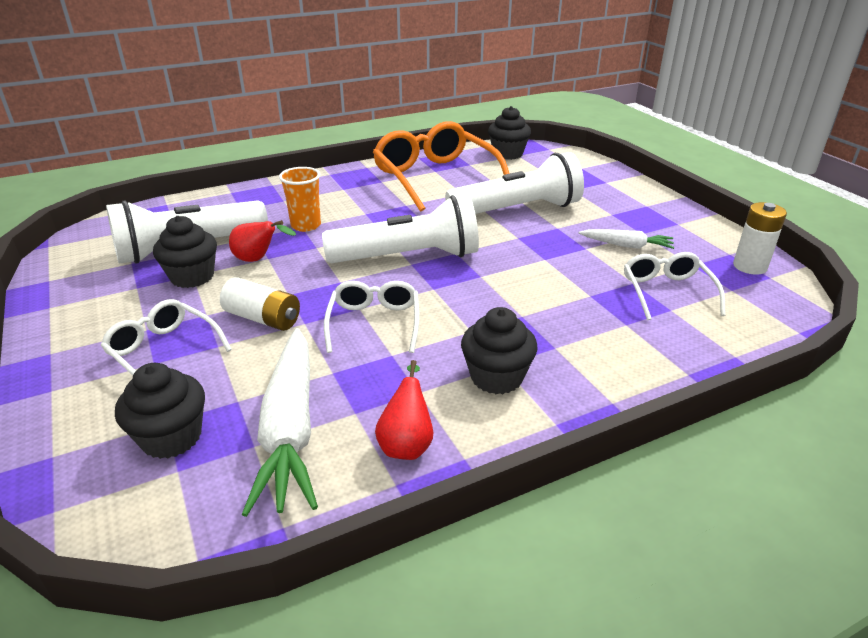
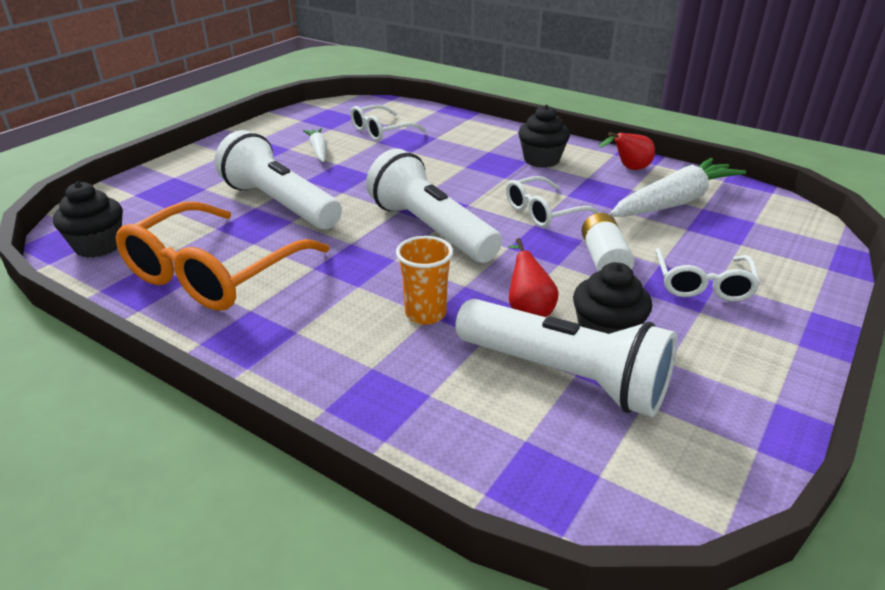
camera: 120 degrees left, 0 degrees up
black cupcake [115,363,205,459] -> none
white battery [733,202,787,275] -> none

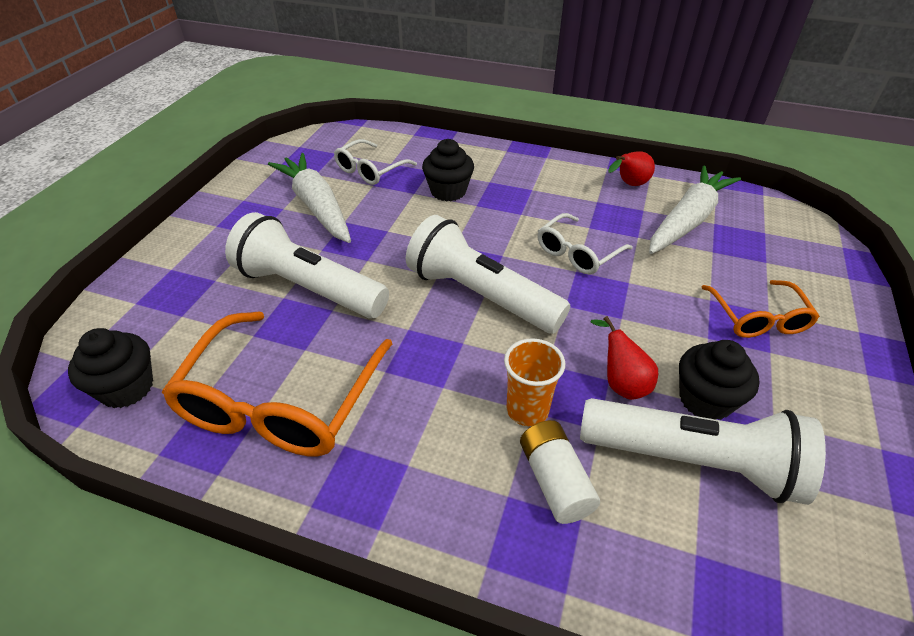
camera: 15 degrees left, 10 degrees up
white carrot [303,128,327,162] -> white carrot [268,153,351,243], size x1.91
black cupcake [518,105,570,168] -> black cupcake moved to [422,139,474,202]
white battery [581,213,634,271] -> white battery moved to [520,420,600,524]
white glasses [655,248,761,301] -> orange glasses [701,280,820,338]

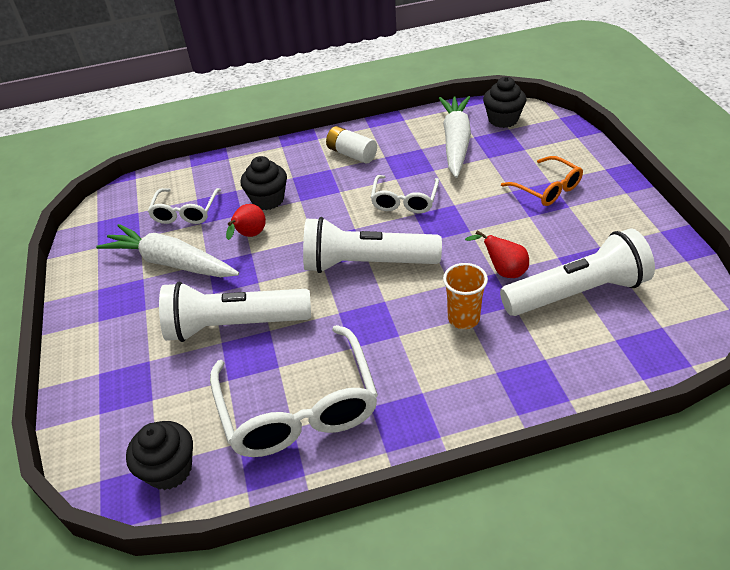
camera: 30 degrees left, 0 degrees up
orange glasses [162,311,392,456] -> white glasses [210,325,378,457]
white battery [520,420,600,524] -> white battery moved to [326,126,377,163]
red pear [608,151,655,186] -> red pear moved to [226,204,266,240]
black cupcake [679,340,760,420] -> black cupcake moved to [483,77,526,128]

